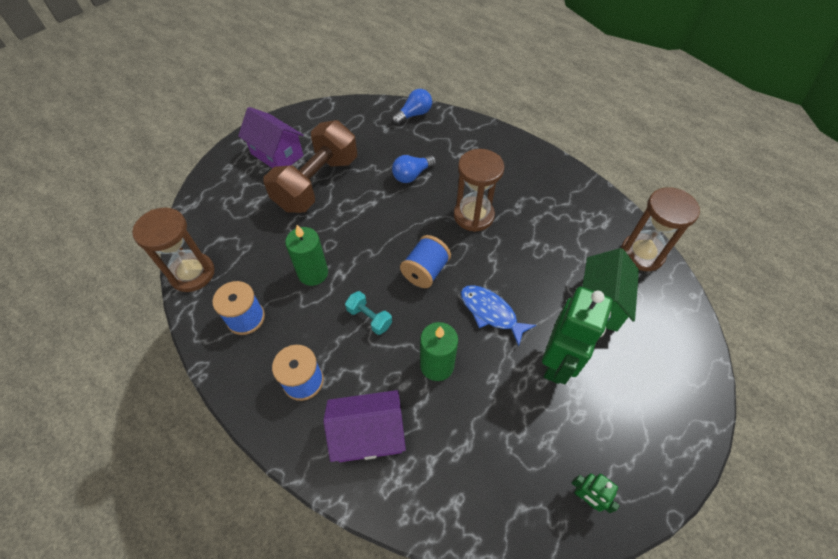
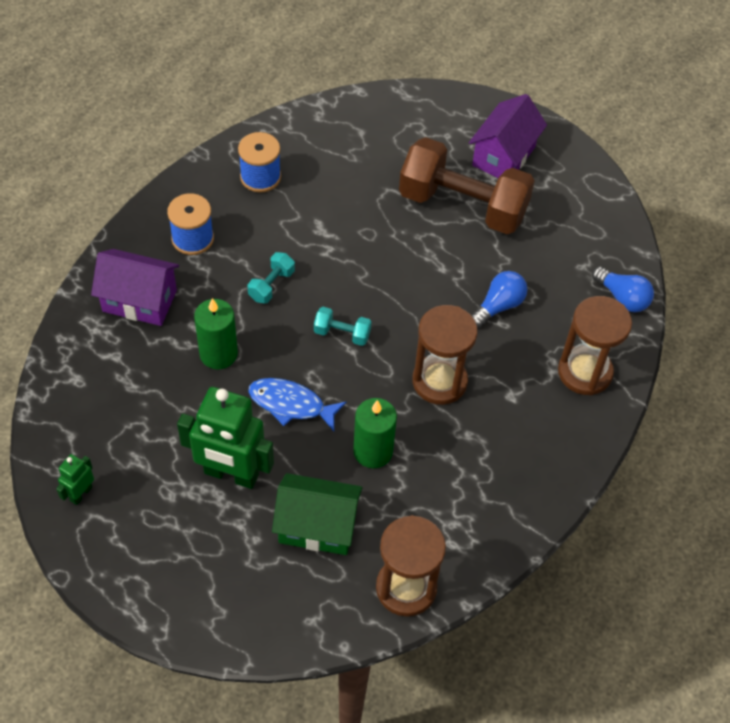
camera: 80 degrees right, 0 degrees up
brown hourglass [132,208,214,292] -> brown hourglass moved to [558,296,632,395]
green candle [285,225,328,286] -> green candle moved to [353,398,397,468]
purple house [323,390,406,462] -> purple house turned 60 degrees counterclockwise [91,249,179,326]
blue light bulb [392,155,436,183] -> blue light bulb turned 90 degrees clockwise [471,271,528,328]
blue spool [400,235,451,288] -> turquoise dumbbell [314,307,372,346]
blue fish [461,285,536,347] -> blue fish turned 105 degrees counterclockwise [248,378,347,431]

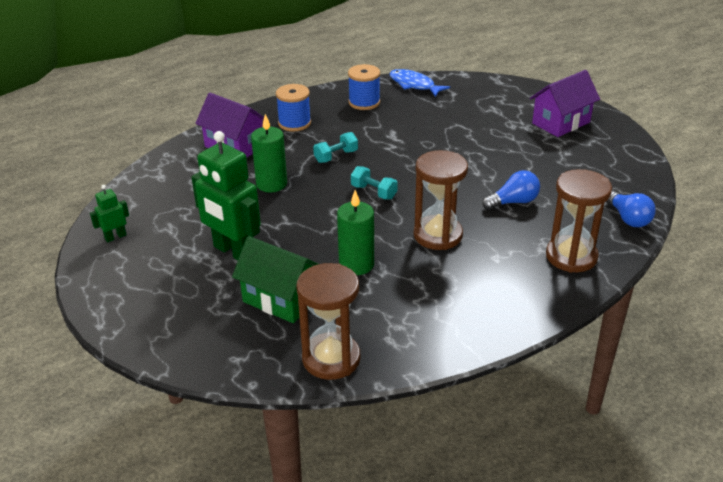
camera: 25 degrees right, 20 degrees down
blue fish [248,378,347,431] -> blue fish moved to [389,69,450,97]
brown dumbbell [399,137,535,234] -> none

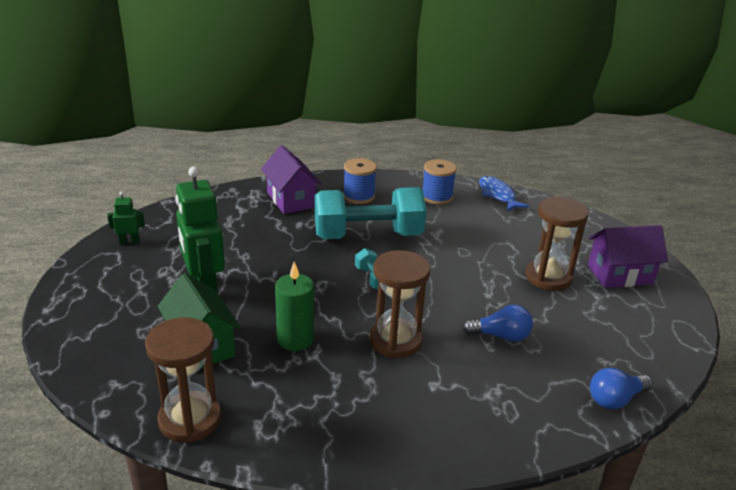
camera: 25 degrees right, 5 degrees down
green candle [251,114,287,192] -> none
turquoise dumbbell [313,132,358,163] -> turquoise dumbbell [315,187,427,239], size x2.45
brown hourglass [546,169,612,273] -> brown hourglass moved to [526,197,589,291]
blue light bulb [606,190,656,227] -> blue light bulb turned 60 degrees clockwise [590,368,653,410]

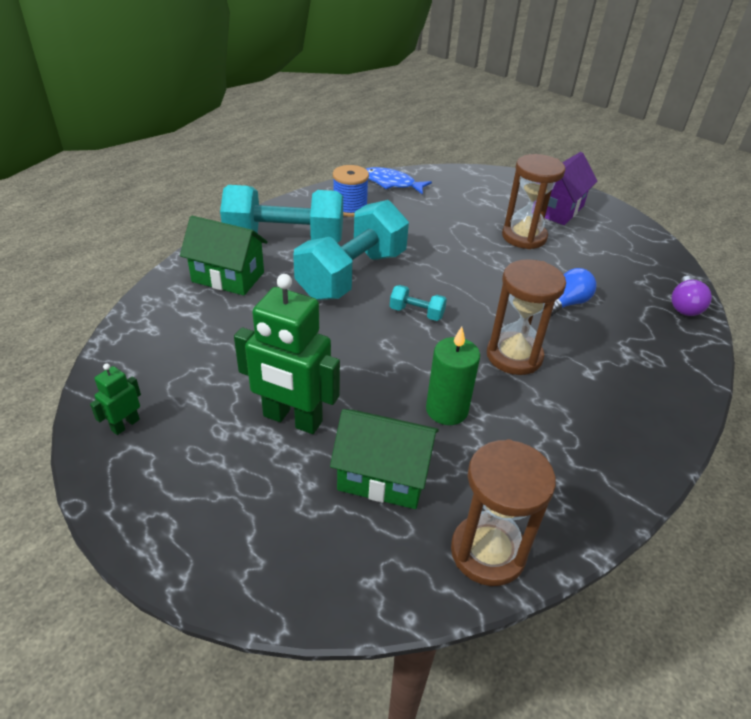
camera: 45 degrees left, 10 degrees up
purple house [261,145,322,214] -> green house [180,216,268,295]
blue spool [343,158,377,204] -> turquoise dumbbell [220,185,343,243]
blue light bulb [590,368,653,410] -> purple light bulb [671,276,712,316]

